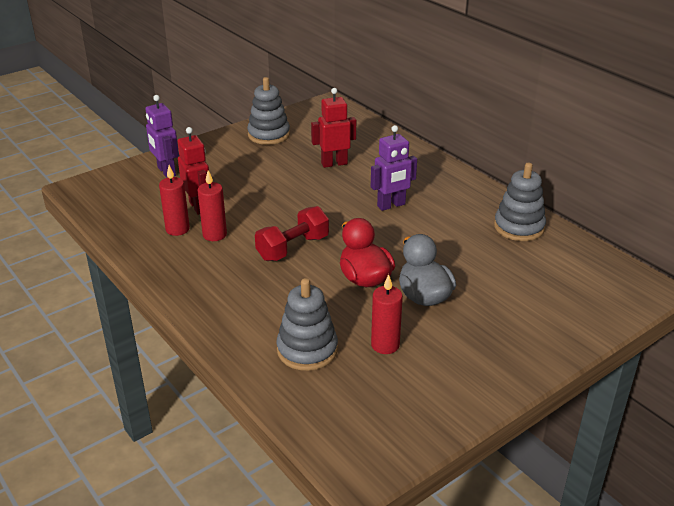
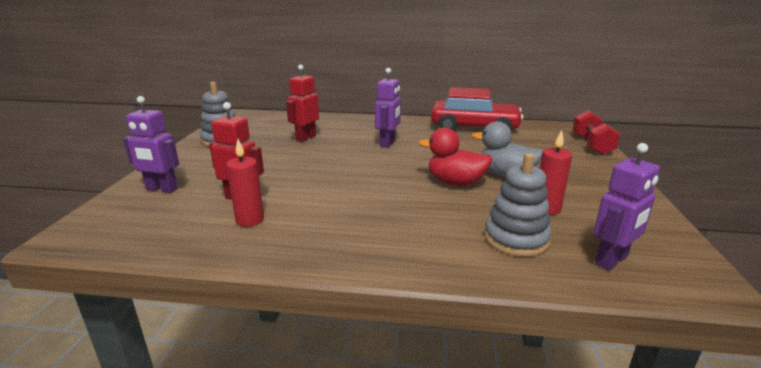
camera: 45 degrees left, 10 degrees down
red candle [197,170,227,241] -> none
red dumbbell [255,206,329,261] -> red dumbbell moved to [572,110,621,155]
grey stacking toy [494,163,546,241] -> red car [431,87,524,131]
none -> purple robot [594,143,660,271]

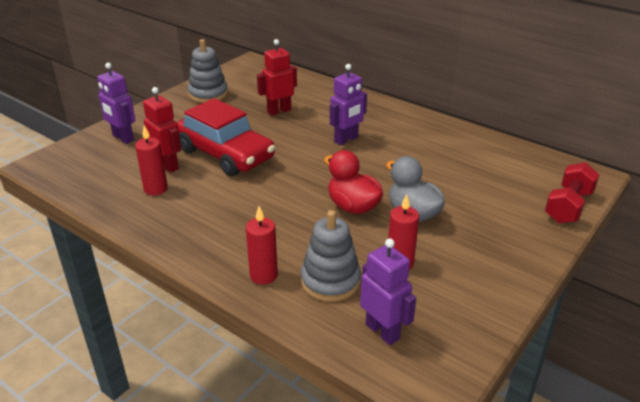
camera: 30 degrees right, 10 degrees up
red car [431,87,524,131] -> red car moved to [177,98,275,176]
purple robot [594,143,660,271] -> purple robot turned 120 degrees counterclockwise [360,238,416,345]
none -> red candle [246,206,278,285]

